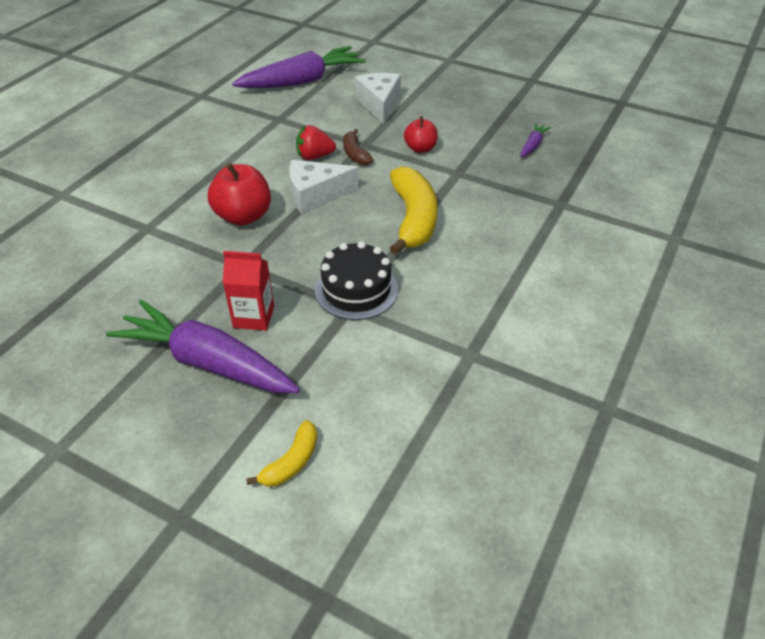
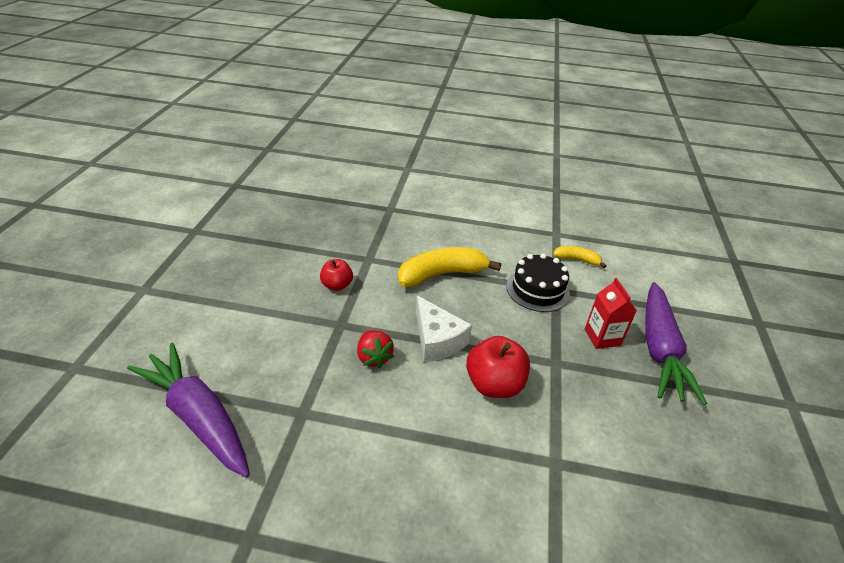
camera: 110 degrees left, 5 degrees down
yellow banana [246,420,317,487] -> yellow banana moved to [553,246,606,268]
brown banana [343,129,373,165] -> none
white cheese [355,73,401,124] -> none
purple carrot [521,123,551,157] -> none

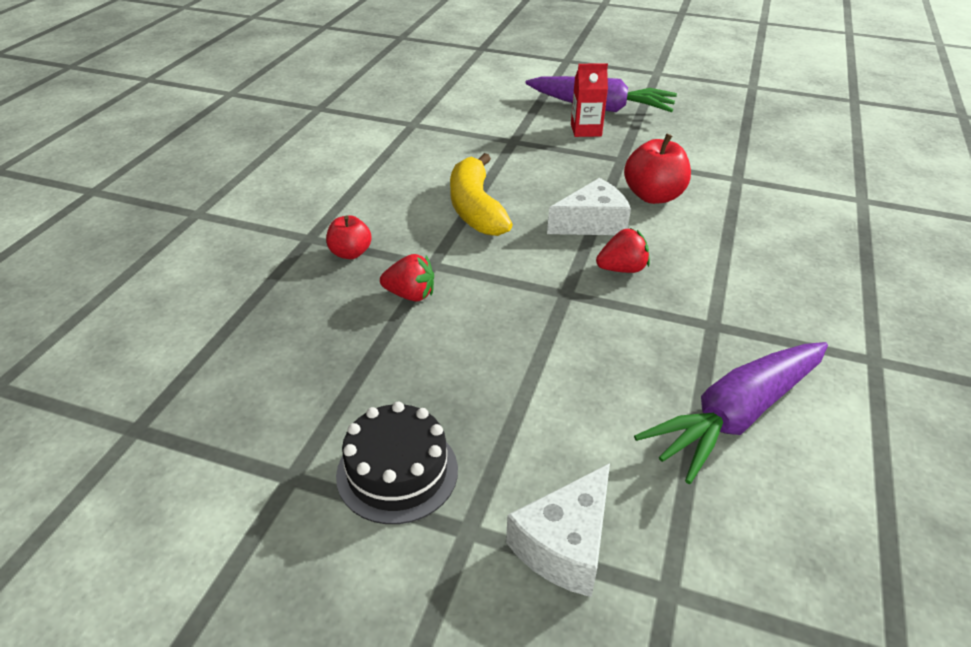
camera: 80 degrees left, 0 degrees up
red apple [320,259,353,291] -> red apple moved to [326,215,372,259]
black cake [506,253,570,312] -> black cake moved to [336,402,458,524]
yellow banana [553,246,606,268] -> none
none -> red strawberry [380,254,434,302]
none -> white cheese [506,463,610,597]

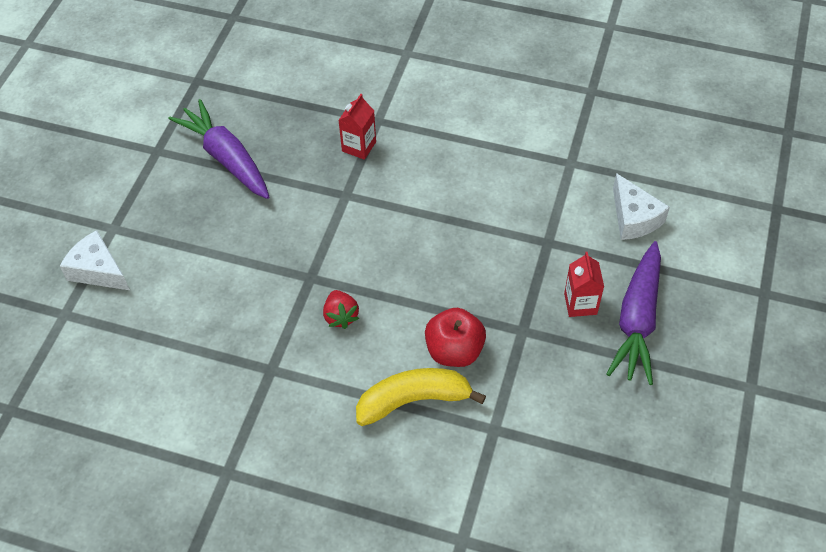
camera: 90 degrees right, 15 degrees up
red apple [326,215,372,259] -> red carton [338,94,376,160]
black cake [336,402,458,524] -> none
red strawberry [380,254,434,302] -> none
yellow banana [450,153,513,236] -> yellow banana moved to [356,368,486,426]
white cheese [547,178,631,235] -> white cheese moved to [613,173,670,240]
purple carrot [634,342,828,484] -> purple carrot moved to [169,99,269,199]

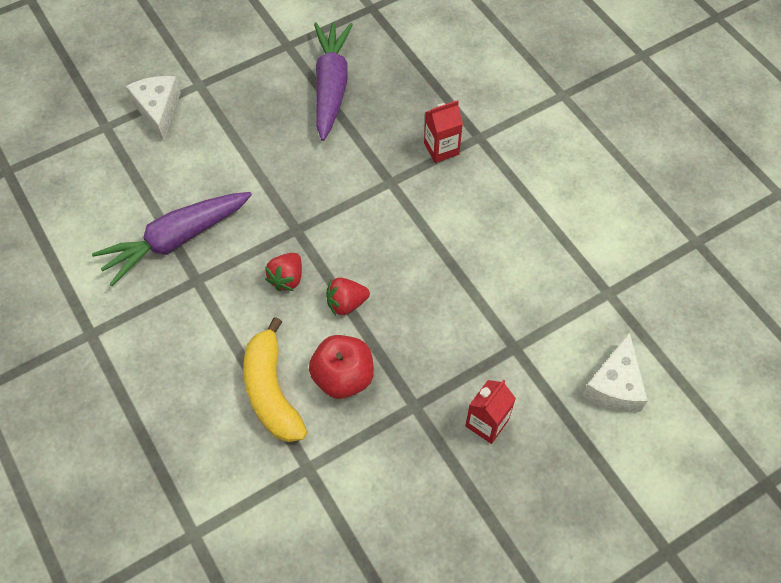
camera: 40 degrees right, 5 degrees up
yellow banana [356,368,486,426] -> yellow banana turned 135 degrees counterclockwise [243,317,307,442]
purple carrot [607,241,661,385] -> purple carrot moved to [92,192,252,286]
none -> red strawberry [326,277,370,316]

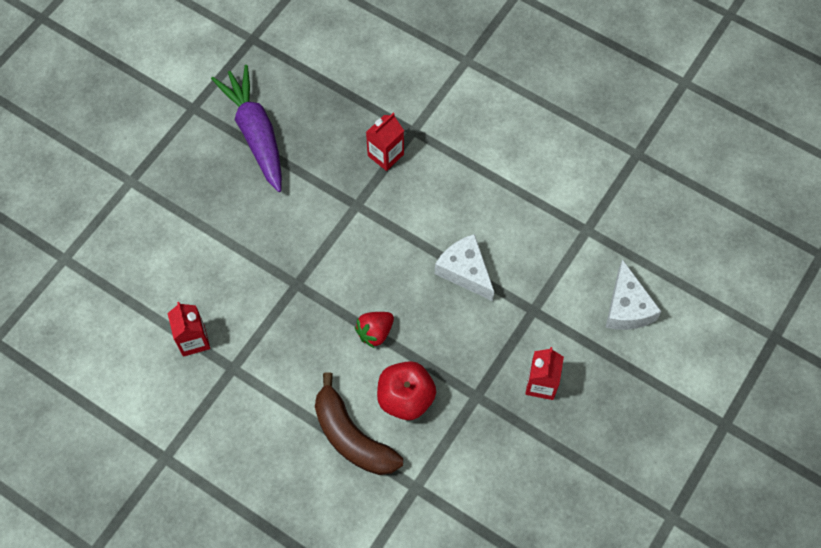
camera: 25 degrees left, 5 degrees up
purple carrot [92,192,252,286] -> red carton [167,302,210,357]
white cheese [126,76,181,141] -> white cheese moved to [435,234,494,301]
yellow banana [243,317,307,442] -> brown banana [315,372,403,475]
red strawberry [265,253,302,291] -> none

